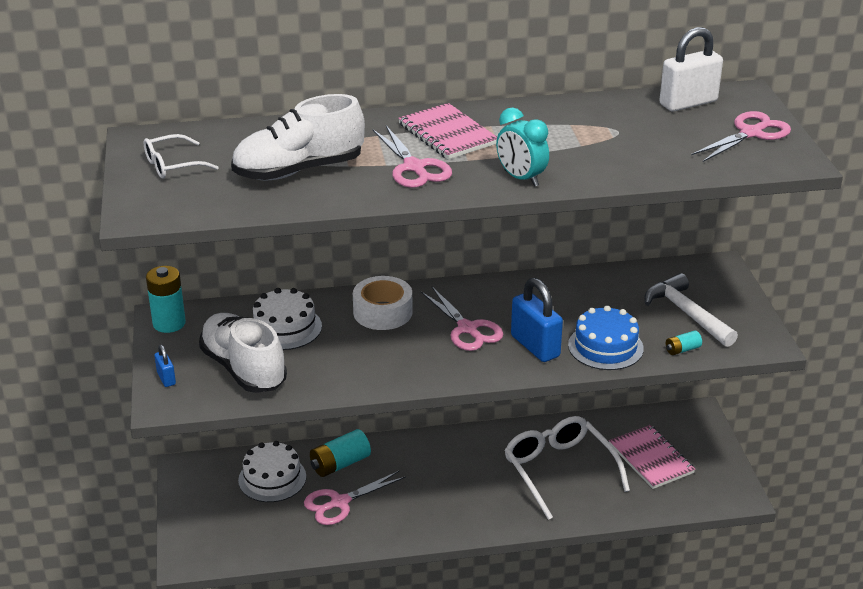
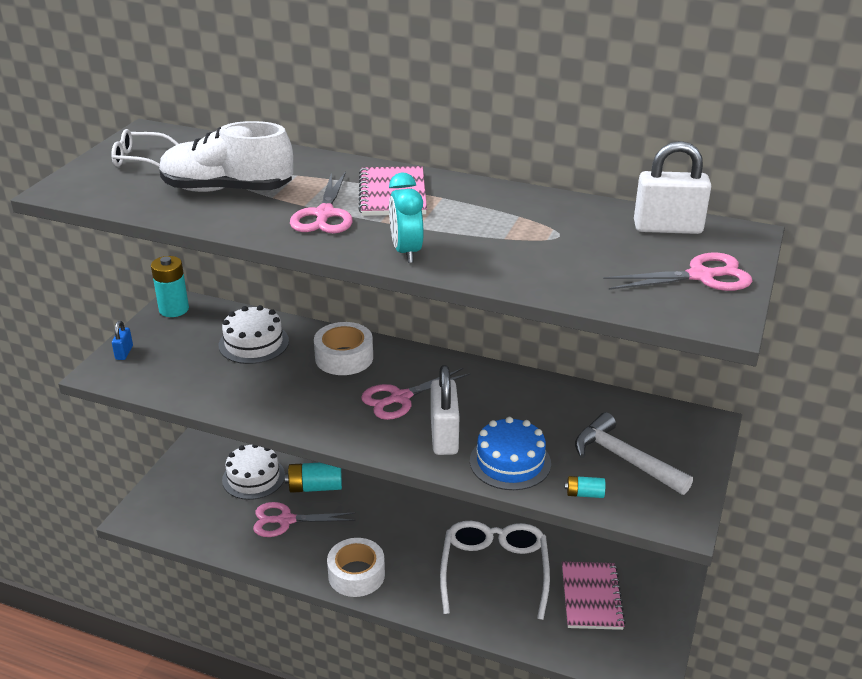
camera: 30 degrees right, 0 degrees up
white shoe [199,313,287,393] -> none
pink scissors [421,287,503,351] -> pink scissors turned 60 degrees clockwise [361,368,471,420]
blue padlock [511,278,563,362] -> white padlock [431,365,459,455]
white hammer [644,273,738,347] -> white hammer turned 45 degrees counterclockwise [575,412,693,495]
none -> white tape [327,538,385,597]

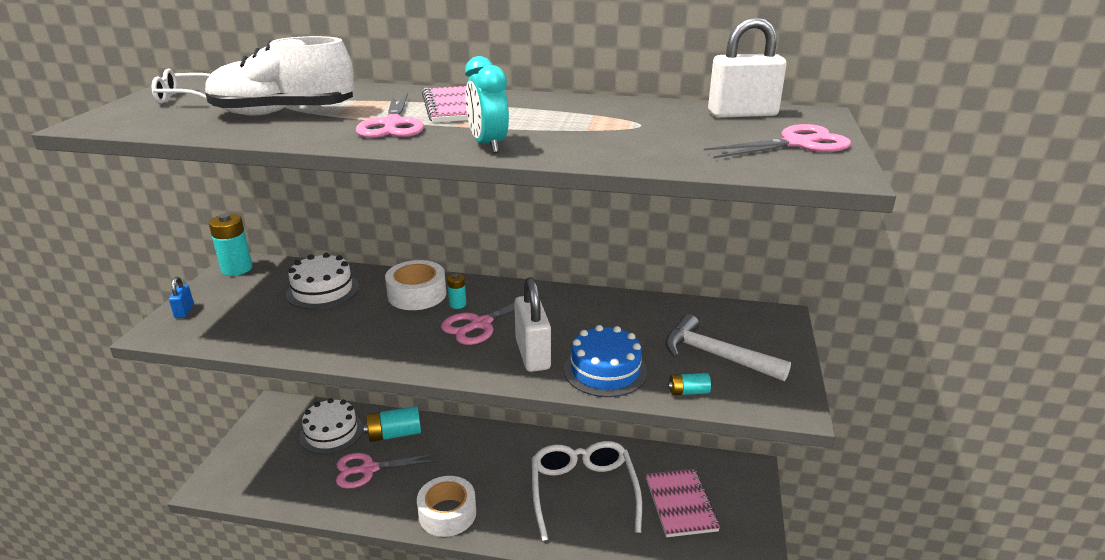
camera: 10 degrees left, 5 degrees down
none -> turquoise battery [447,274,466,309]

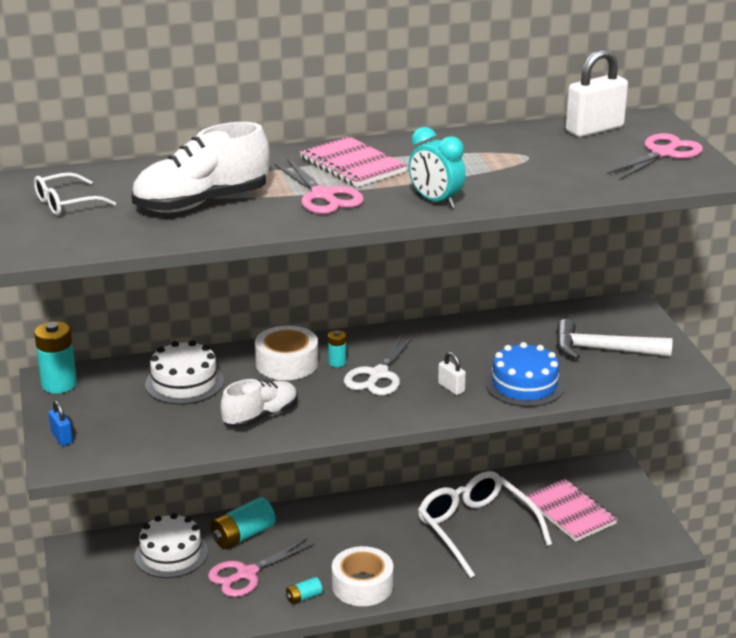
camera: 25 degrees left, 0 degrees up
pink scissors [441,296,545,345] -> white scissors [344,333,415,395]
white padlock [514,277,551,372] -> white padlock [438,352,466,395], size x0.49
turquoise battery [668,373,711,396] -> turquoise battery moved to [286,577,323,604]
none -> white shoe [221,379,298,428]

